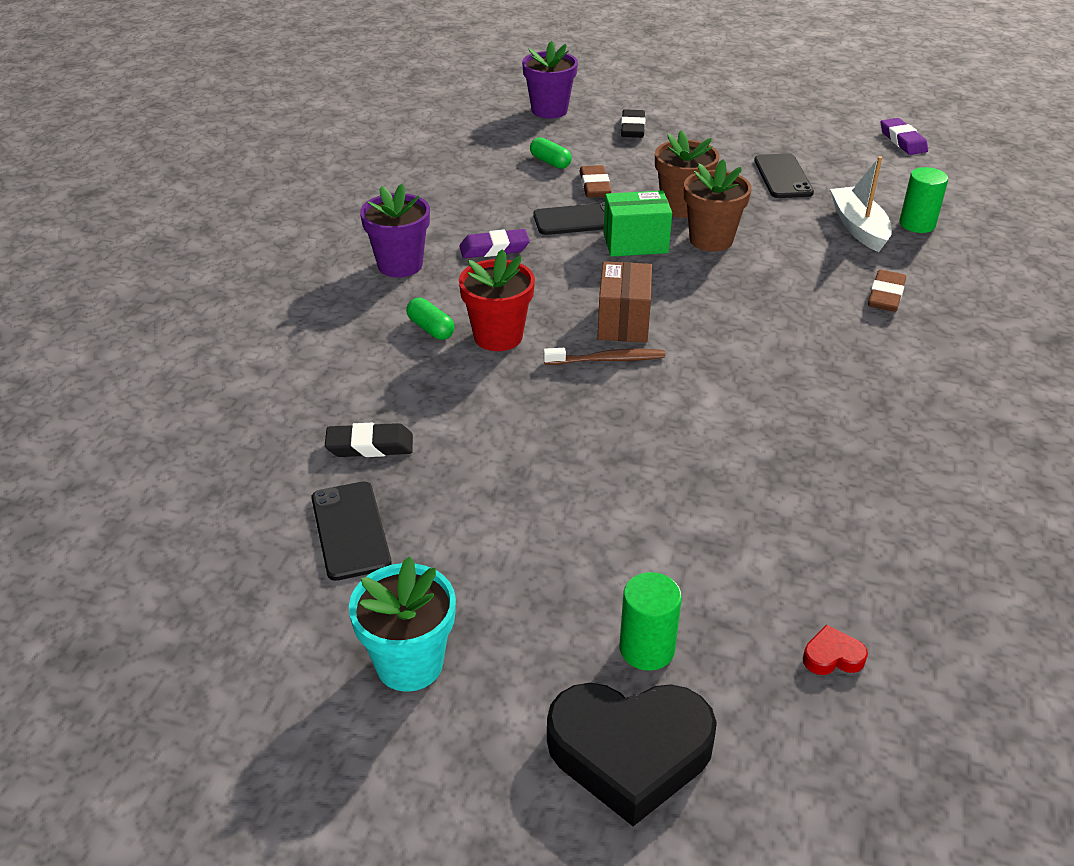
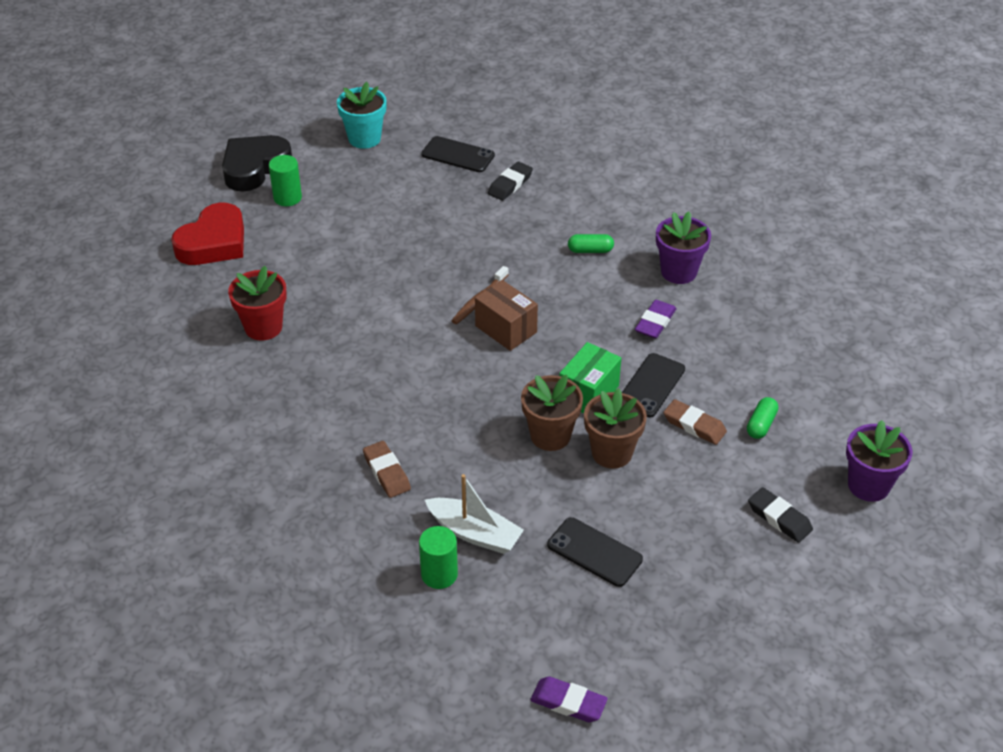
camera: 130 degrees right, 5 degrees up
red flower pot [459,249,535,351] -> red flower pot moved to [228,266,287,341]
green capsule [530,137,572,169] -> green capsule turned 60 degrees counterclockwise [747,397,778,439]
red heart [803,624,868,675] -> red heart [171,203,244,265], size x2.48

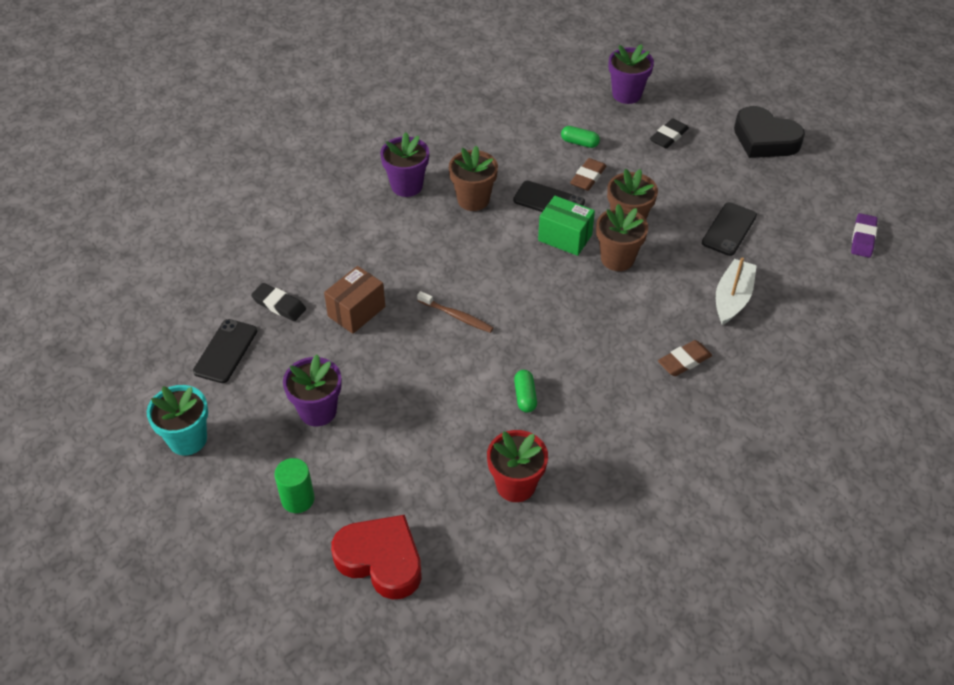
camera: 95 degrees left, 5 degrees up
black heart [222,135,292,192] -> black heart moved to [734,106,805,158]
green cylinder [419,526,458,589] -> none
brown box [475,280,538,351] -> brown box moved to [324,266,385,334]
green capsule [568,234,614,253] -> green capsule moved to [514,370,537,413]
purple eraser [635,300,677,339] -> brown flower pot [449,146,498,211]
none -> purple flower pot [283,355,342,426]

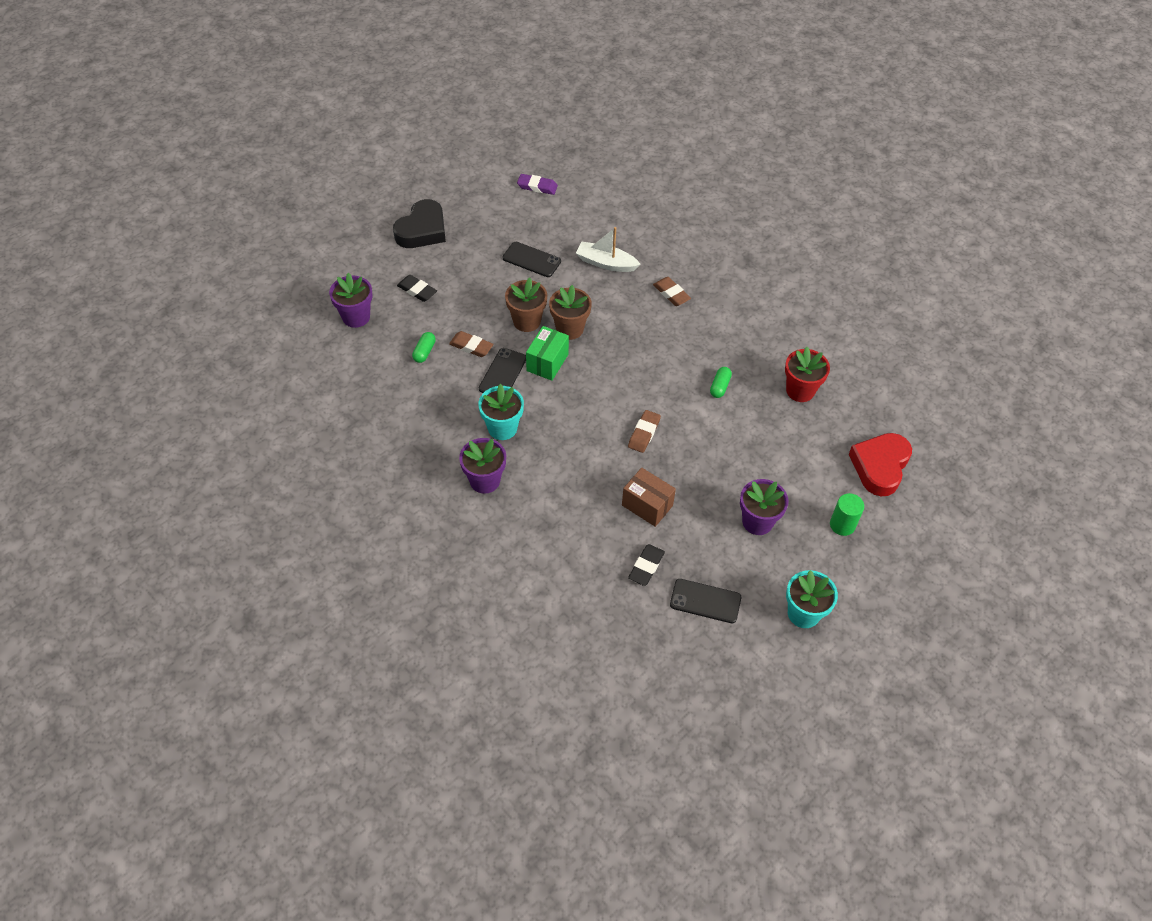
camera: 95 degrees left, 5 degrees up
brown toothbrush [417,291,494,333] -> brown eraser [628,410,661,453]
brown flower pot [449,146,498,211] -> turquoise flower pot [478,384,524,440]
green capsule [514,370,537,413] -> green capsule turned 60 degrees counterclockwise [710,367,732,398]

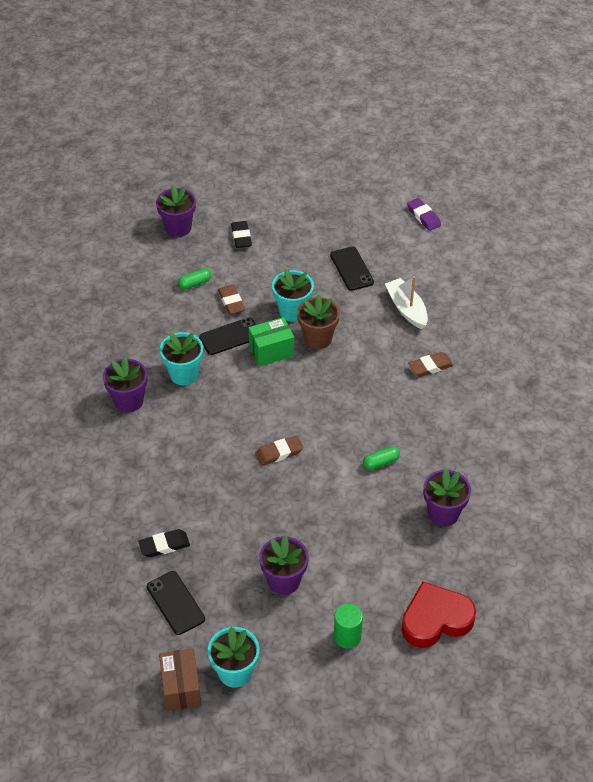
camera: 45 degrees right, 5 degrees down
black heart [393,199,446,248] -> none
brown flower pot [505,278,547,332] -> turquoise flower pot [272,269,314,322]
brown box [622,468,676,527] -> brown box moved to [159,649,201,711]
brown eraser [653,277,691,306] -> brown eraser turned 60 degrees clockwise [408,352,454,377]
red flower pot [785,347,830,402] -> purple flower pot [424,468,471,527]

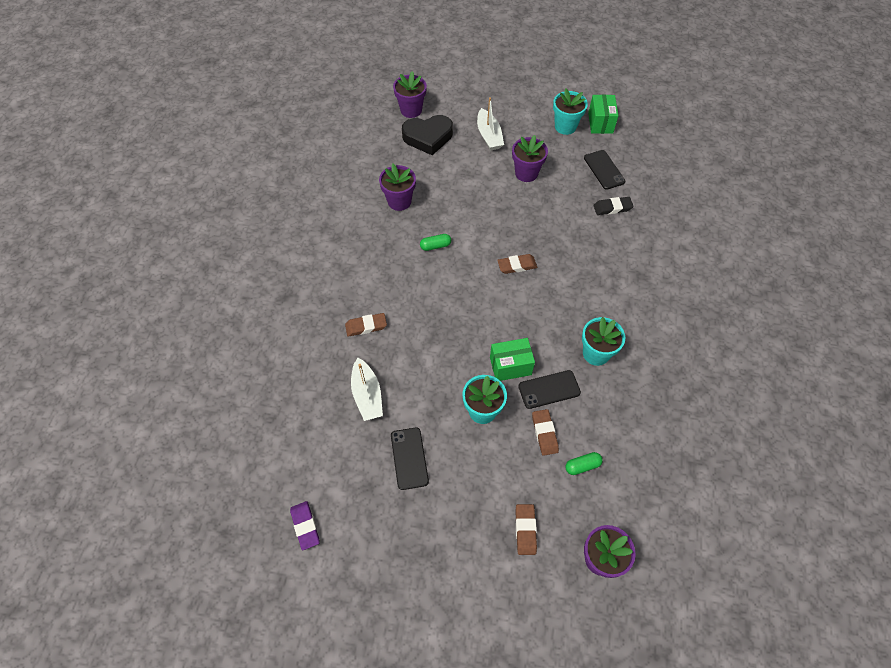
camera: 170 degrees left, 10 degrees up
purple flower pot [103,356,147,413] -> purple flower pot moved to [393,71,427,118]
brown box [159,649,201,711] -> green box [588,95,618,134]
black eraser [231,221,252,248] -> brown eraser [515,504,537,555]
brown flower pot [297,294,340,349] -> none
green cylinder [334,604,363,649] -> white boat [477,97,504,151]
red heart [401,582,476,648] -> black heart [402,115,453,155]

